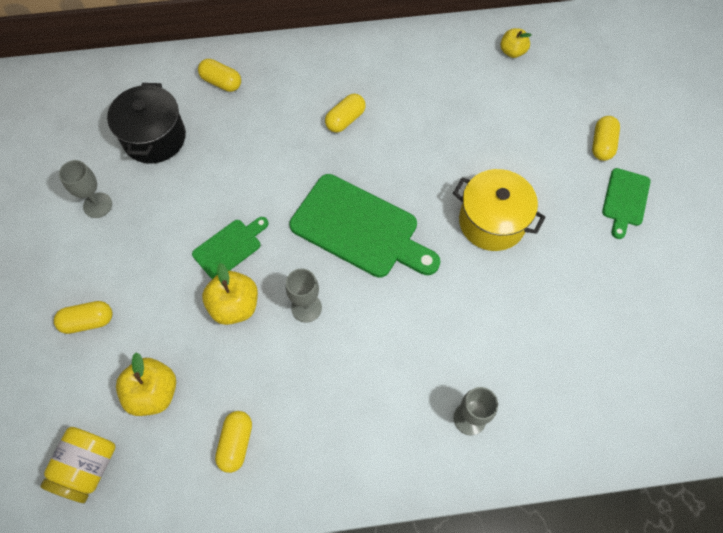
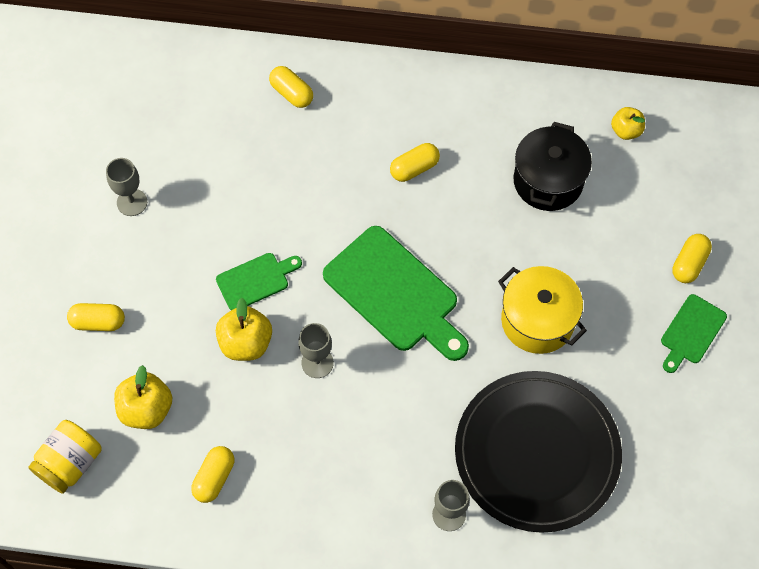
camera: 15 degrees right, 0 degrees up
black pot [107,83,186,164] -> black pot moved to [514,122,592,211]
none -> black plate [455,371,622,533]

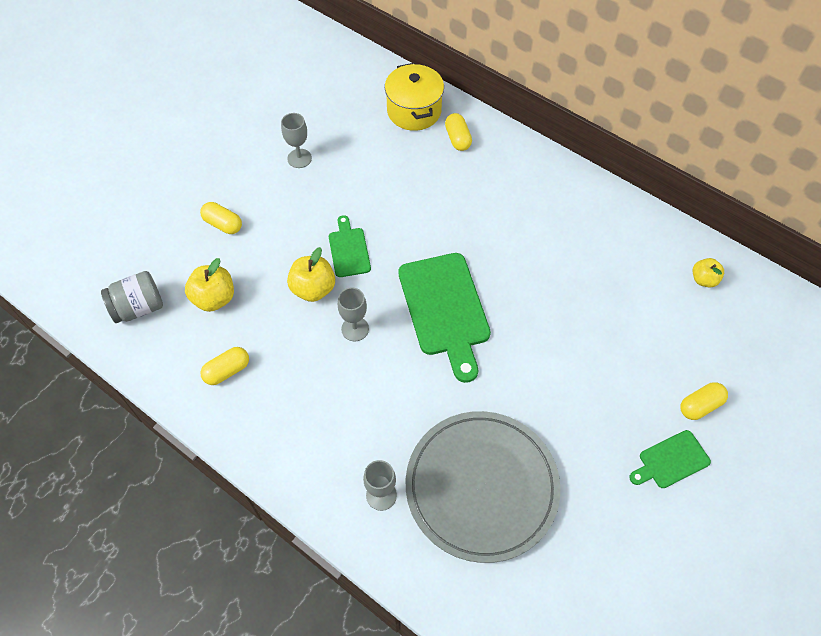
camera: 30 degrees right, 5 degrees down
yellow jar [28,420,102,494] -> grey jar [101,271,163,323]
green cutting board [216,253,302,310] -> green cutting board turned 105 degrees counterclockwise [329,215,371,277]
yellow capsule [390,143,440,182] -> none
black plate [455,371,622,533] -> grey plate [406,411,561,563]
yellow pot [498,266,587,354] -> yellow pot moved to [385,63,444,131]
black pot [514,122,592,211] -> none

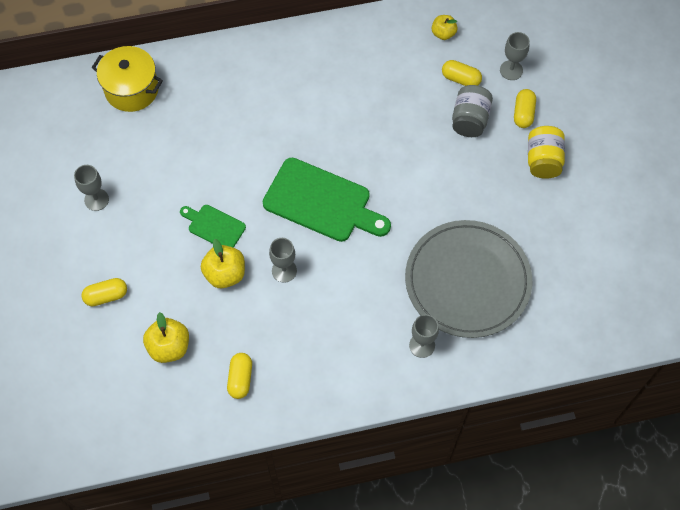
camera: 50 degrees left, 5 degrees up
grey jar [101,271,163,323] -> grey jar moved to [452,85,493,137]
yellow capsule [445,113,472,151] -> yellow capsule moved to [442,60,482,86]
green cutting board [630,430,711,488] -> yellow jar [528,126,565,179]
none -> grey goblet [500,32,530,80]

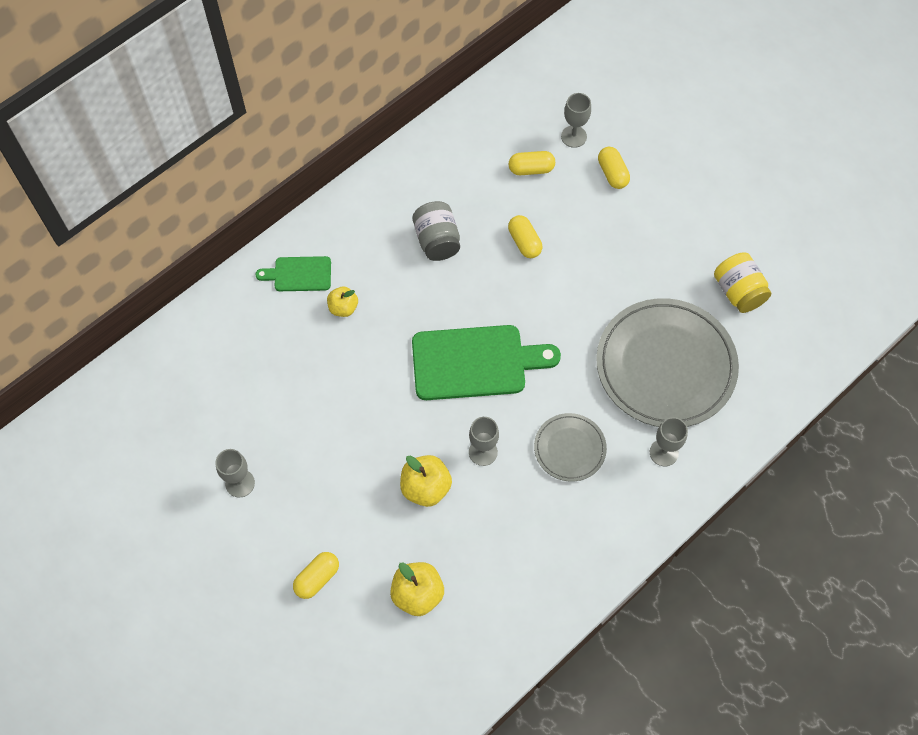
camera: 30 degrees left, 0 degrees up
yellow pot [91,46,163,112] -> none
green cutting board [180,205,246,248] -> green cutting board moved to [255,256,331,291]
yellow capsule [227,353,252,399] -> yellow capsule moved to [508,215,542,258]
yellow apple [432,15,457,40] -> yellow apple moved to [327,287,358,317]
grey jar [452,85,493,137] -> grey jar moved to [413,201,460,261]
yellow jar [528,126,565,179] -> yellow jar moved to [714,252,771,313]
none -> grey plate [534,413,607,482]

